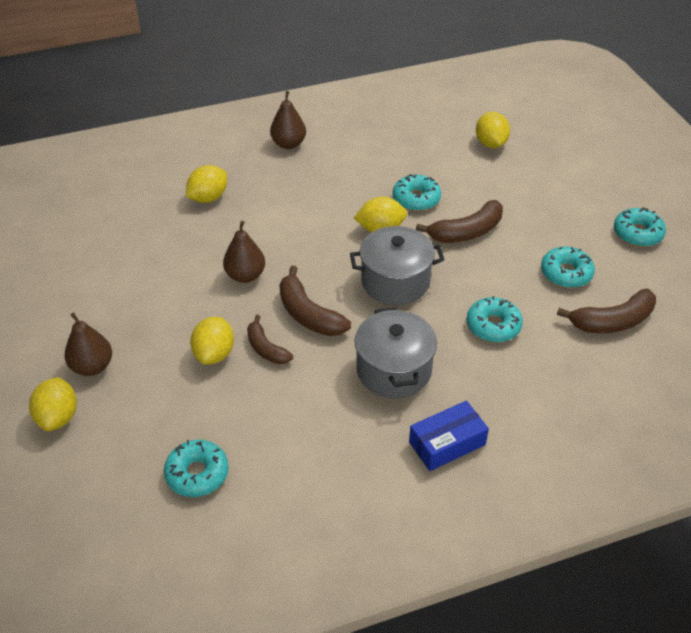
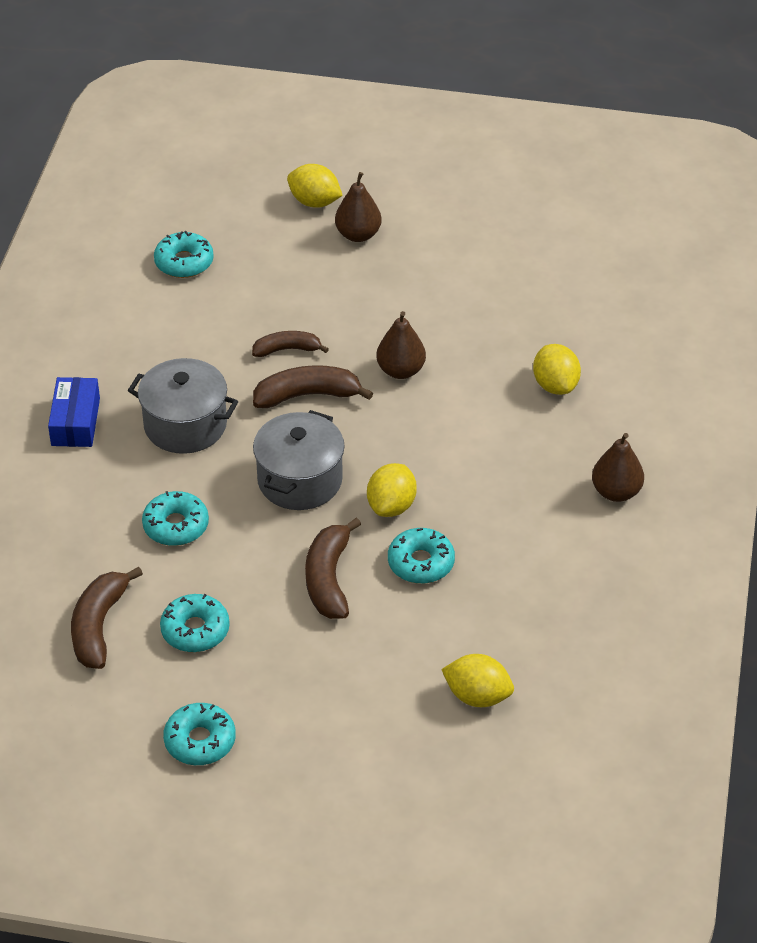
camera: 120 degrees right, 0 degrees up
yellow lemon [190,317,234,365] -> none

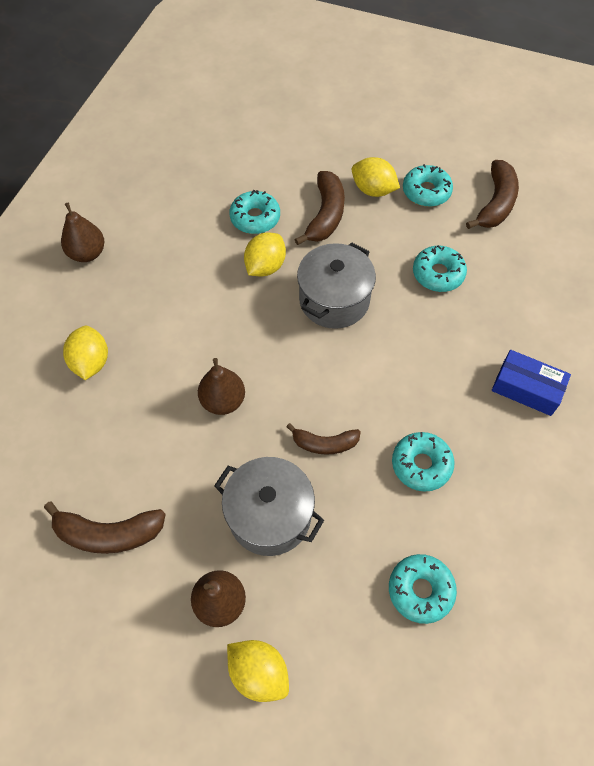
camera: 170 degrees left, 15 degrees up
blue box [48,377,100,447] -> blue box turned 75 degrees counterclockwise [492,350,571,416]
grey pot [128,358,239,454] -> grey pot moved to [214,457,324,556]
turquoise donut [163,703,236,765] -> turquoise donut moved to [392,432,454,492]
brown banana [253,365,373,408] -> brown banana moved to [44,501,166,554]
yellow lemon [441,654,514,707] -> yellow lemon moved to [352,157,400,197]

